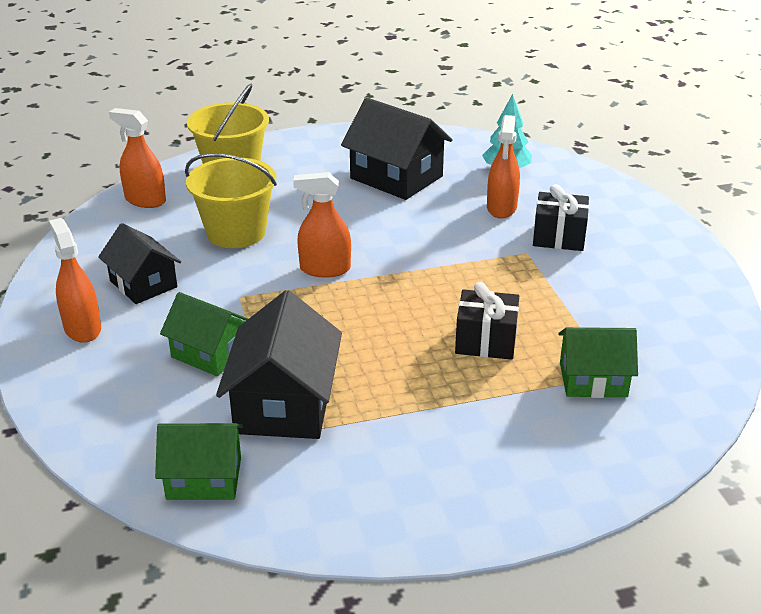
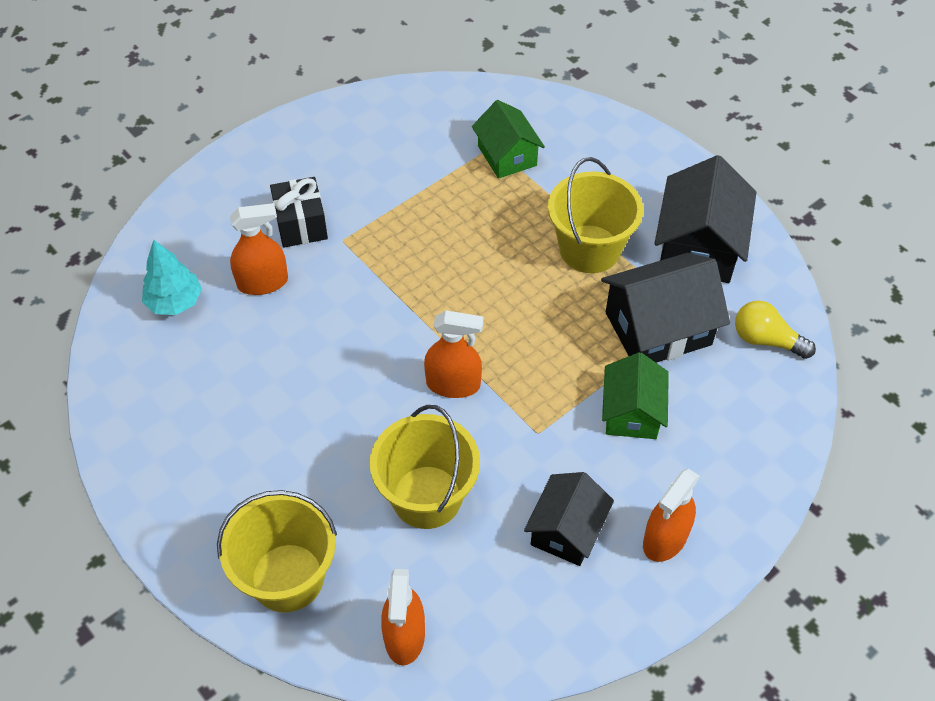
camera: 115 degrees left, 20 degrees up
green house [155,423,243,500] -> yellow light bulb [735,301,816,359]
orange spray bottle [293,172,351,277] -> orange spray bottle turned 60 degrees counterclockwise [424,310,484,398]
black house [341,97,453,200] -> black house moved to [655,155,756,283]
black gift [455,282,519,360] -> none
none -> yellow bucket [548,157,643,273]

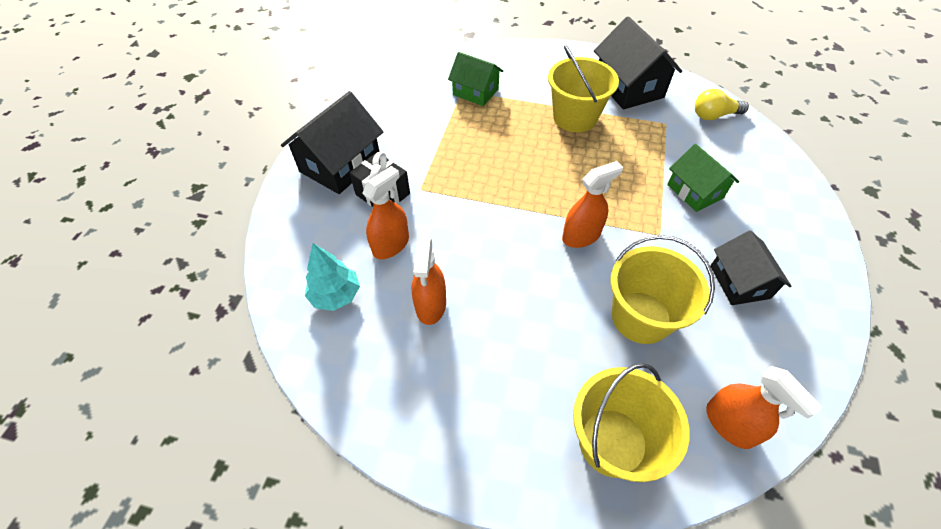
camera: 35 degrees left, 0 degrees up
black house [601,253,730,363] -> black house moved to [281,91,383,194]
orange spray bottle [643,469,700,562] -> orange spray bottle moved to [412,238,446,325]

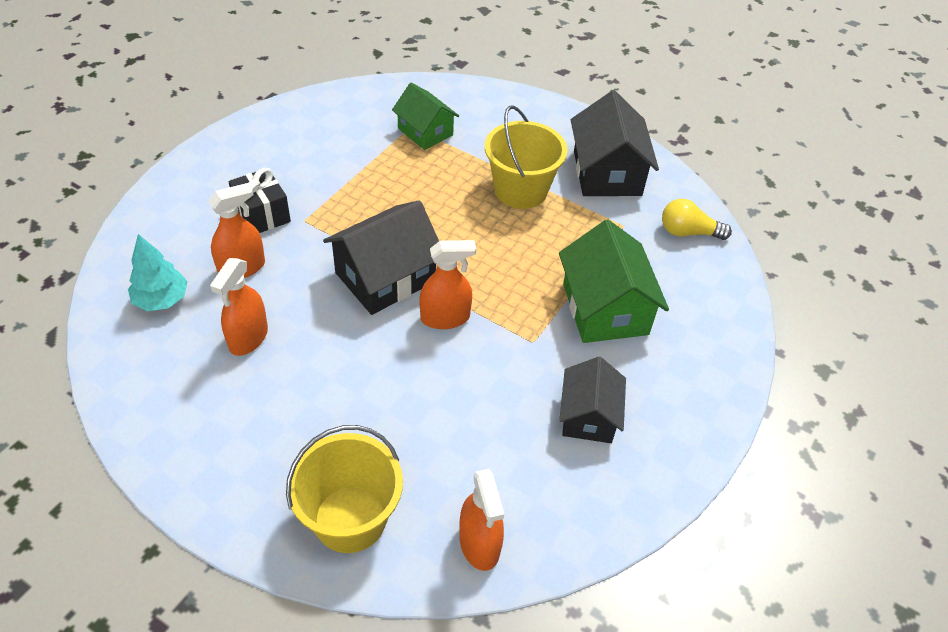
camera: 15 degrees right, 5 degrees down
black house [281,91,383,194] -> black house moved to [323,200,439,315]
yellow bucket [610,235,715,344] -> none
green house [667,144,739,212] -> green house [559,220,669,343], size x1.54

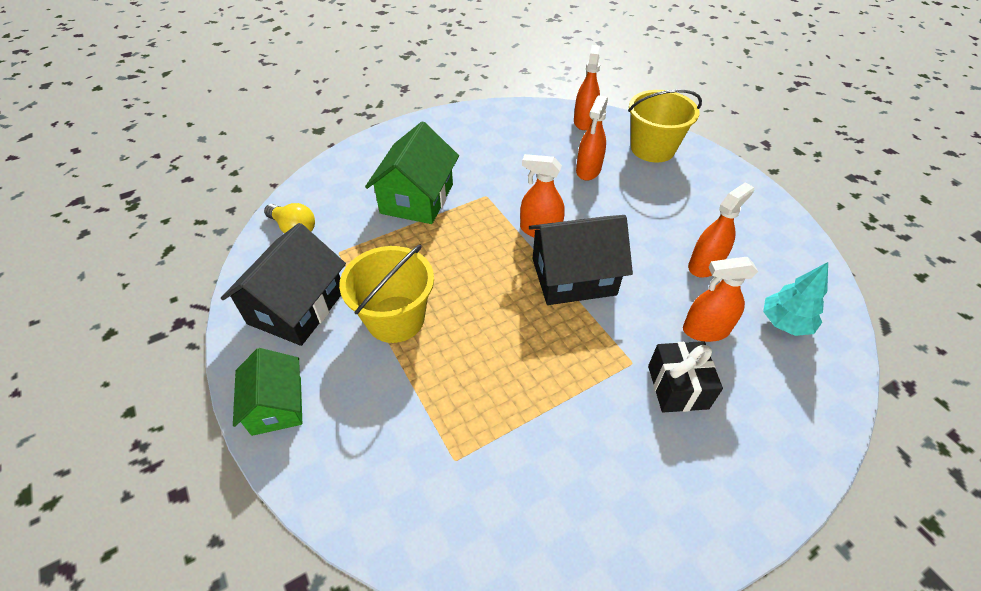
camera: 150 degrees left, 0 degrees up
green house [392,83,459,150] -> green house moved to [233,348,302,436]
black house [559,357,626,443] -> none
none -> orange spray bottle [576,95,608,181]

